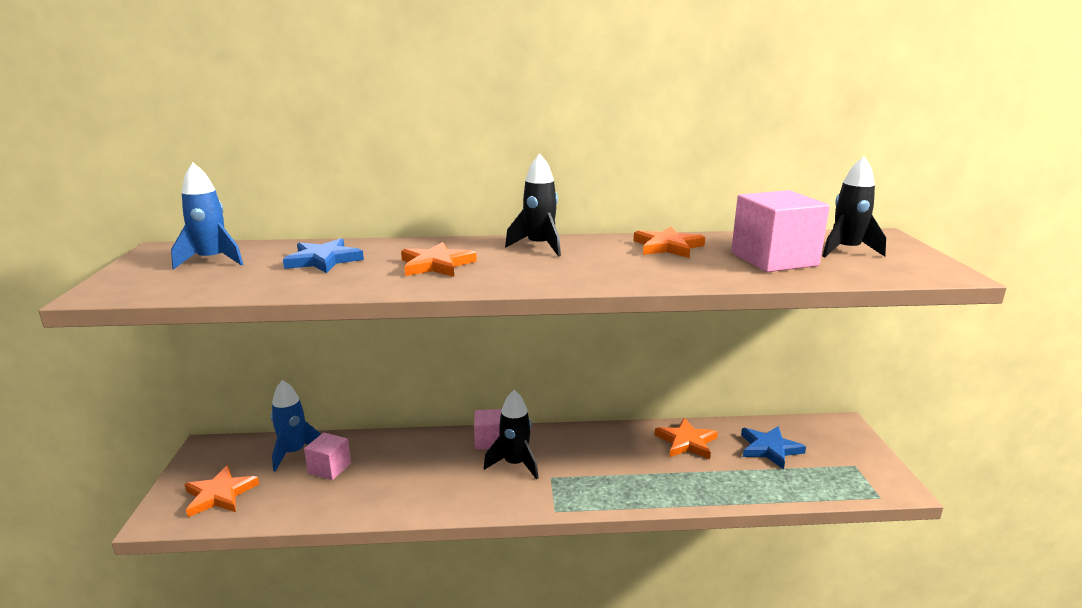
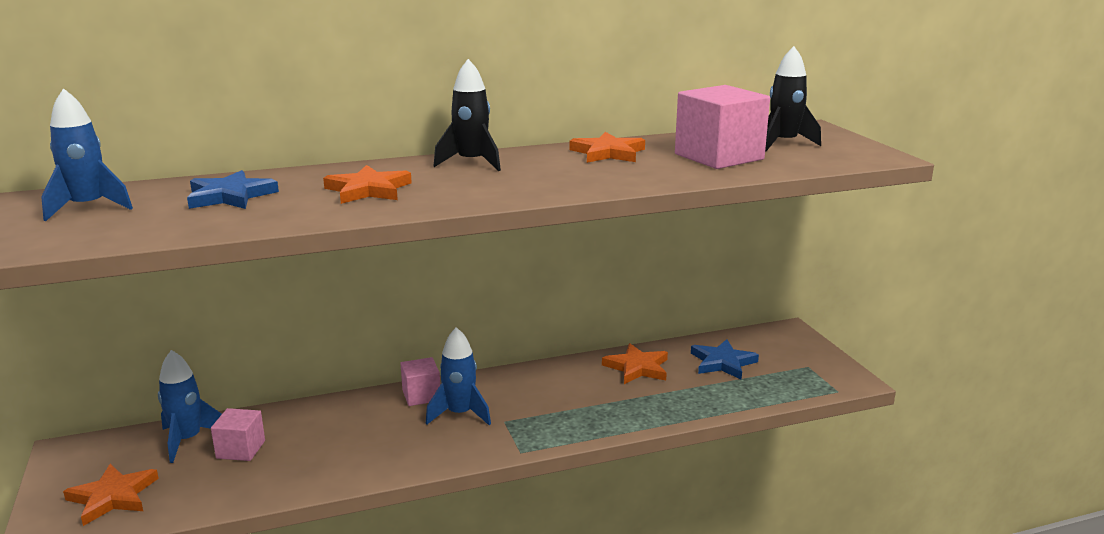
camera: 15 degrees left, 0 degrees up
black rocket [484,390,538,479] -> blue rocket [426,327,491,425]

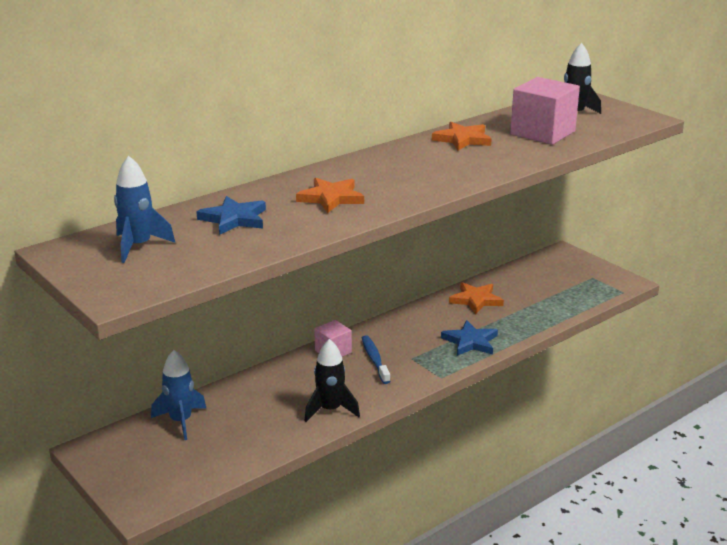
camera: 20 degrees left, 5 degrees up
orange star [63,464,159,526] -> none
pink cube [211,408,265,461] -> none
blue rocket [426,327,491,425] -> blue toothbrush [362,335,391,384]
black rocket [434,59,501,171] -> black rocket moved to [305,339,360,422]
blue star [691,339,759,380] -> blue star moved to [441,320,498,356]

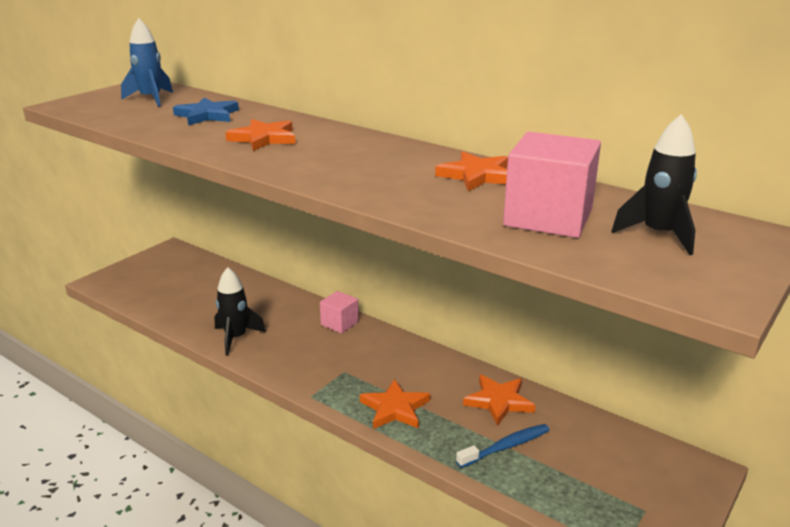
camera: 75 degrees right, 0 degrees up
blue rocket [151,350,207,440] -> none
blue toothbrush [362,335,391,384] -> blue toothbrush moved to [456,424,550,468]
blue star [441,320,498,356] -> orange star [360,379,430,429]

